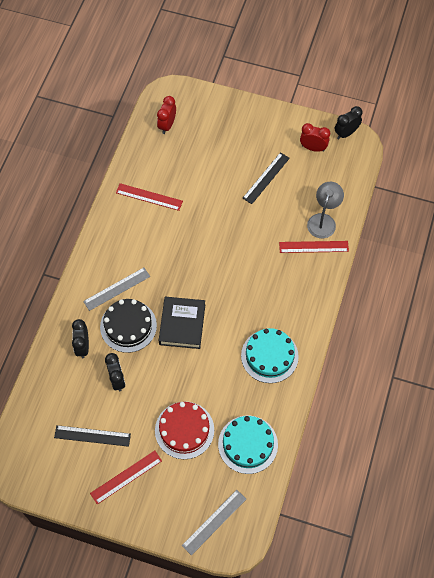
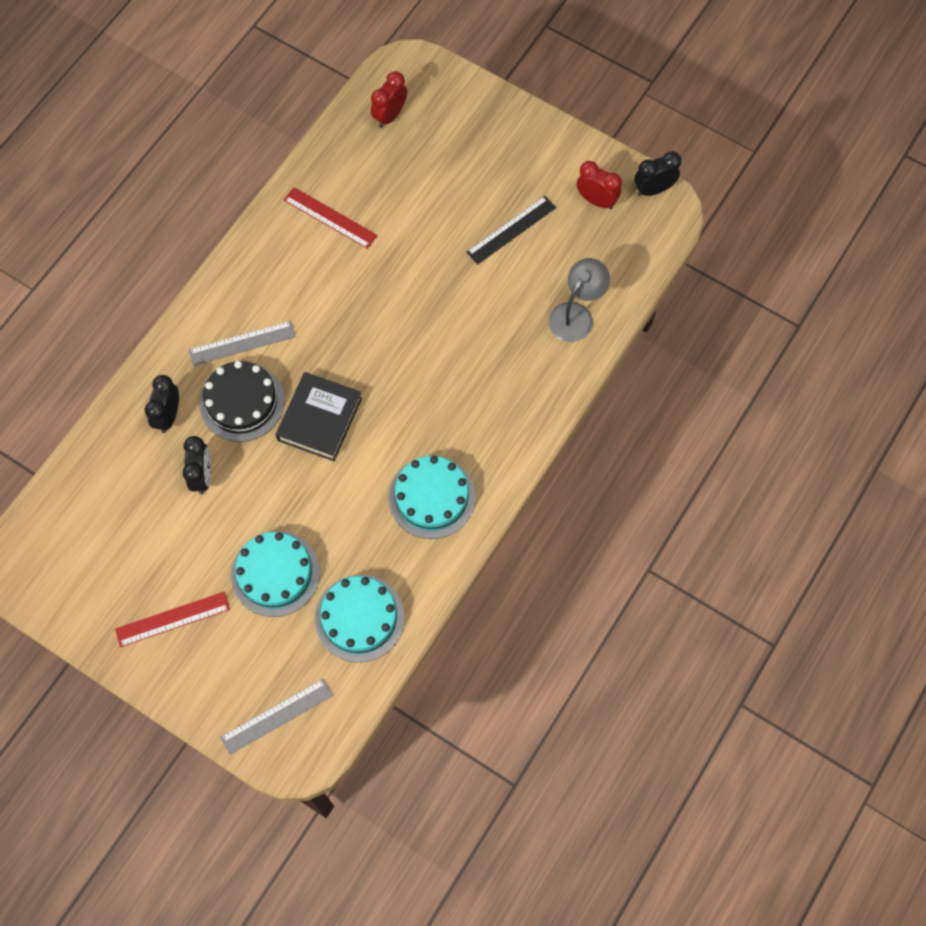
camera: 15 degrees right, 5 degrees up
black ruler [54,425,131,447] -> none
red cake [155,402,214,459] -> turquoise cake [231,531,320,617]
red ruler [279,241,349,253] -> none

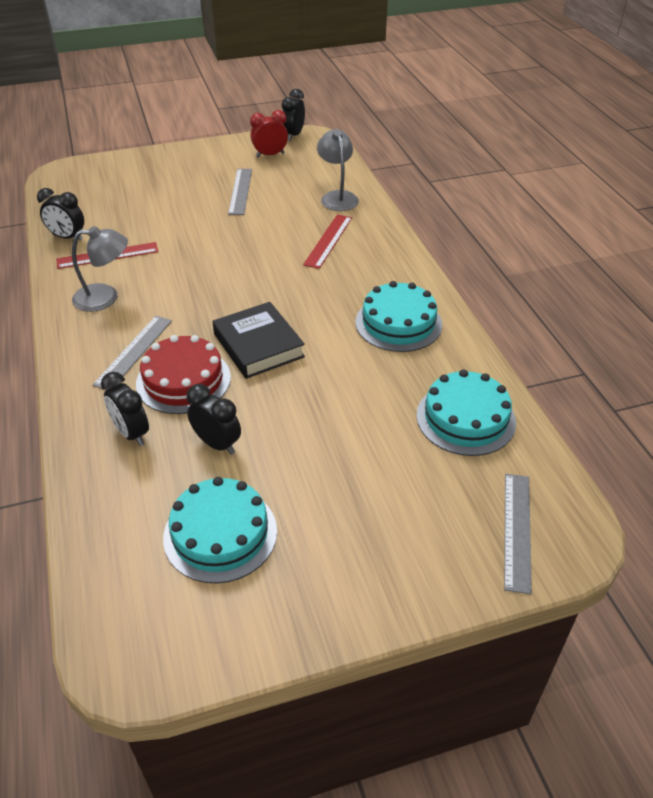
camera: 50 degrees left, 25 degrees down
red ruler [115,592,230,647] -> red ruler moved to [303,214,352,269]
black cake [200,361,285,442] -> red cake [136,335,231,414]
turquoise cake [231,531,320,617] -> turquoise cake moved to [163,477,277,583]
red clock [371,71,407,128] -> none
black ruler [466,196,556,265] -> grey ruler [228,169,252,215]
none -> black clock [37,188,84,241]
none -> grey lamp [72,226,128,312]

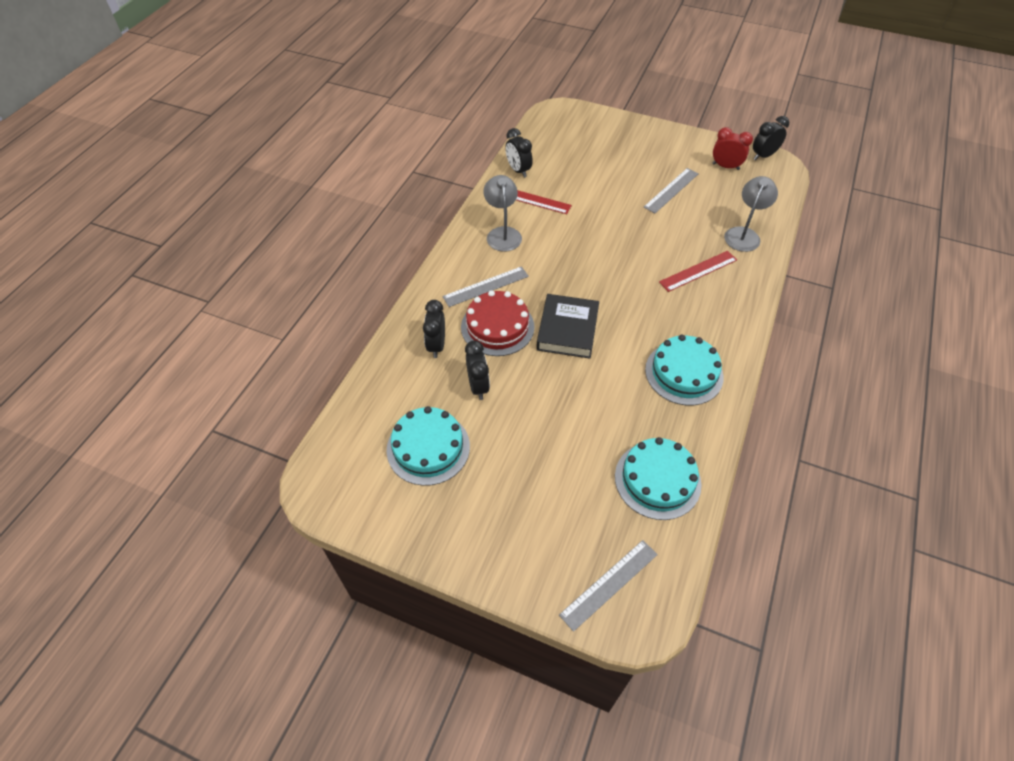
camera: 40 degrees right, 10 degrees up
grey lamp [72,226,128,312] -> grey lamp turned 135 degrees counterclockwise [483,175,522,252]

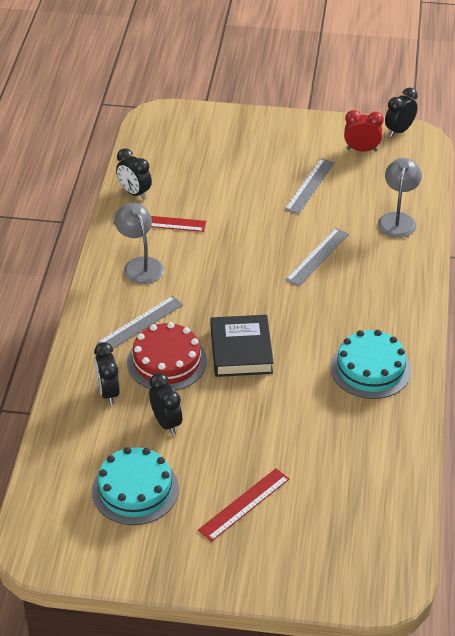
camera: 15 degrees left, 10 degrees down
grey ruler [559,540,658,632] -> grey ruler moved to [285,228,349,286]
turquoise cake [615,437,701,520] -> none
red ruler [659,251,737,292] -> red ruler moved to [198,468,289,542]

